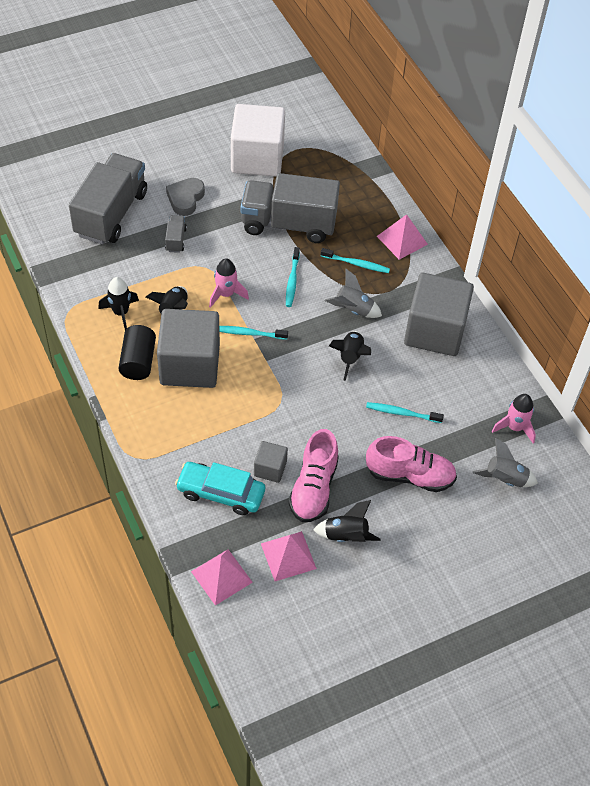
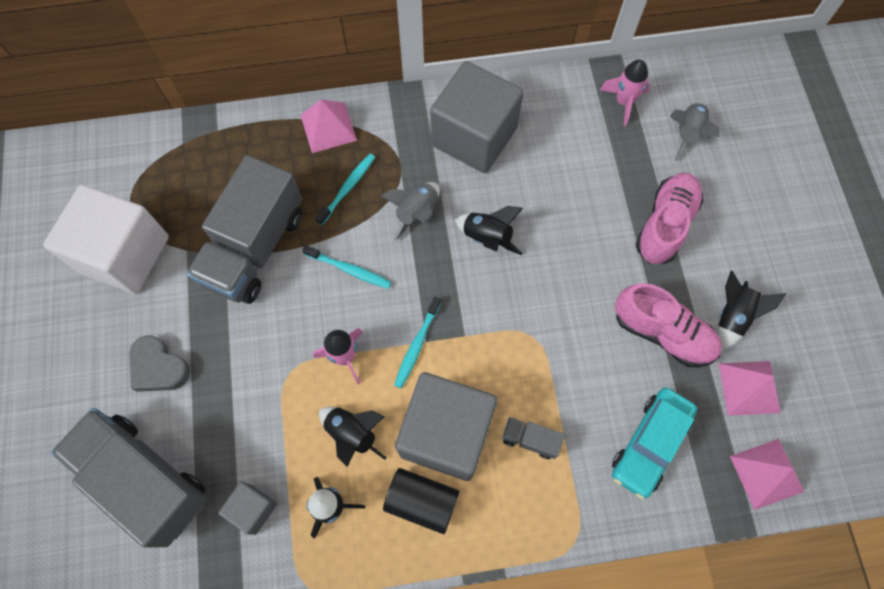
camera: 70 degrees left, 15 degrees up
grey truck [165,215,187,253] -> grey truck moved to [502,417,565,459]
grey cube [254,441,288,483] -> grey cube moved to [218,482,277,535]
turquoise toothbrush [366,402,444,423] -> none

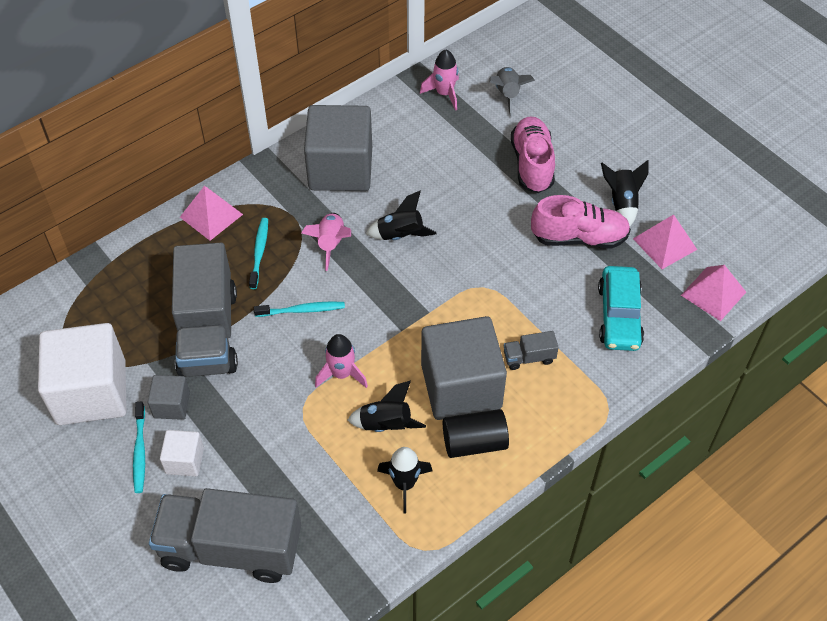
camera: 30 degrees left, 15 degrees down
grey heart [129,335,190,392] -> white cube [160,430,204,476]
grey cube [218,482,277,535] -> grey cube moved to [148,375,190,420]
grey rocket [381,182,440,241] -> pink rocket [301,213,351,271]
turquoise toothbrush [394,296,441,388] -> turquoise toothbrush moved to [133,401,145,493]

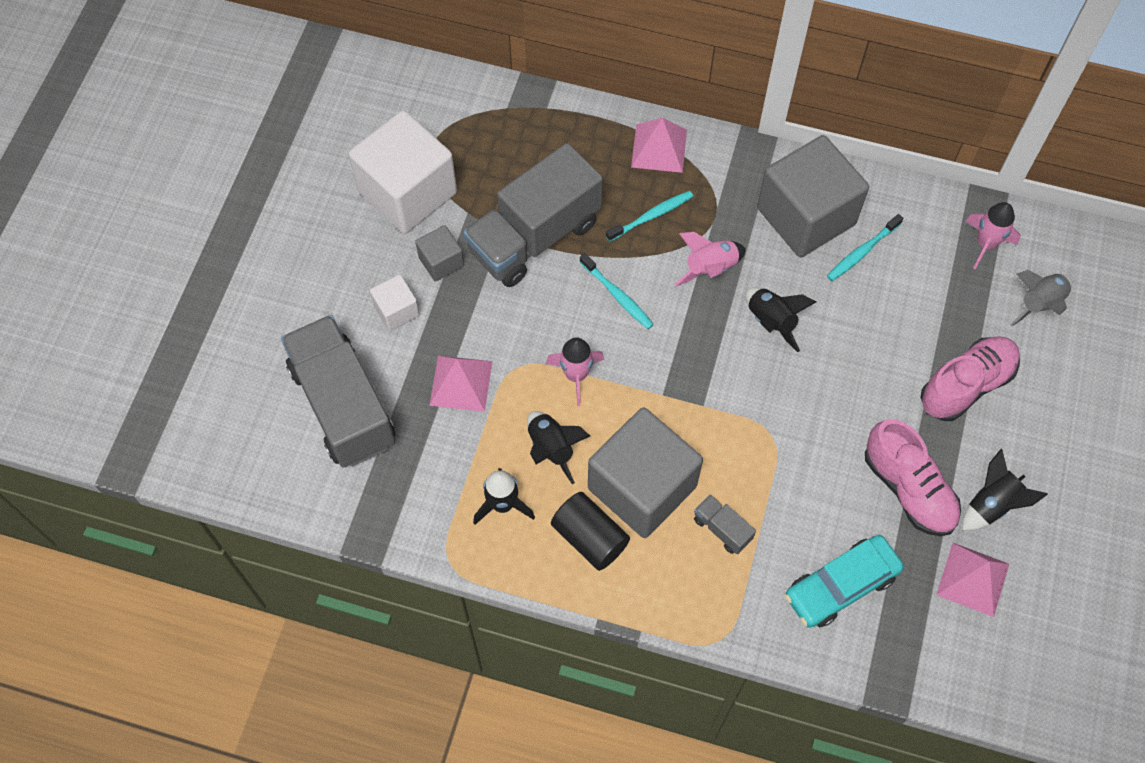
camera: 55 degrees right, 10 degrees up
turquoise toothbrush [133,401,145,493] -> turquoise toothbrush moved to [827,214,903,281]
pink pyramid [681,265,746,321] -> pink pyramid moved to [429,356,493,412]

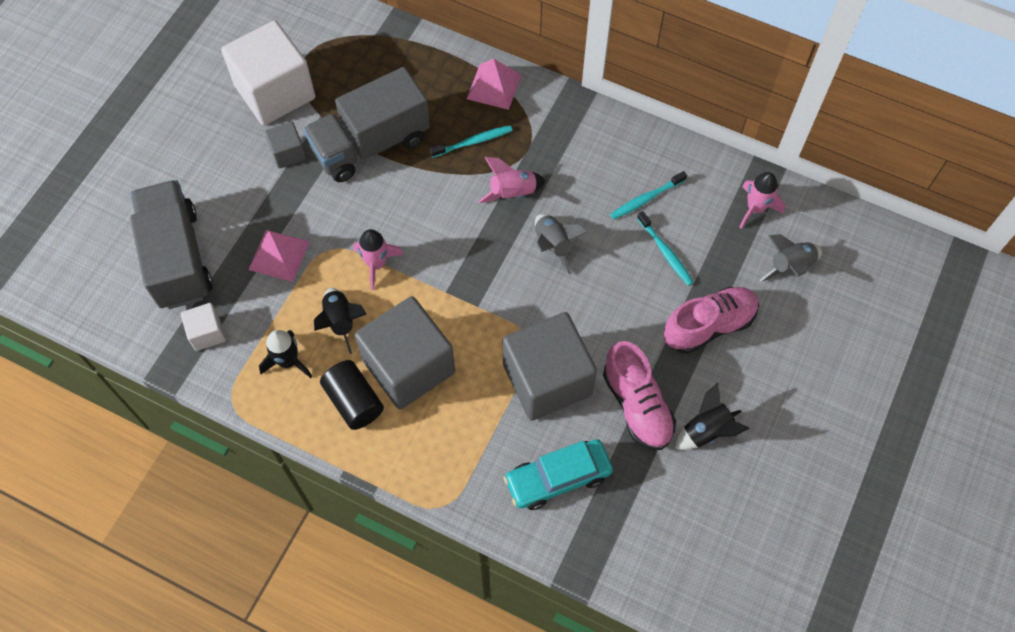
camera: 10 degrees right, 0 degrees up
white cube [370,275,420,331] -> white cube moved to [181,303,226,351]
turquoise toothbrush [580,253,654,329] -> turquoise toothbrush moved to [637,211,694,286]
grey truck [694,494,756,554] -> none
black rocket [745,287,816,352] -> grey rocket [535,214,588,274]
grey cube [757,135,869,257] -> grey cube moved to [503,312,597,421]
pink pyramid [936,543,1009,617] -> none

